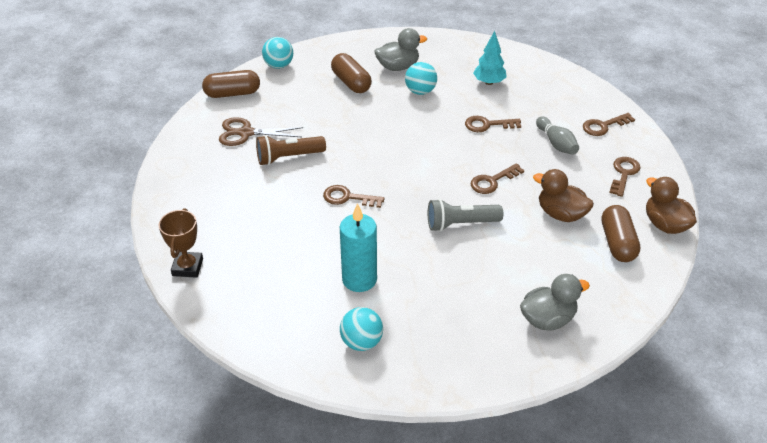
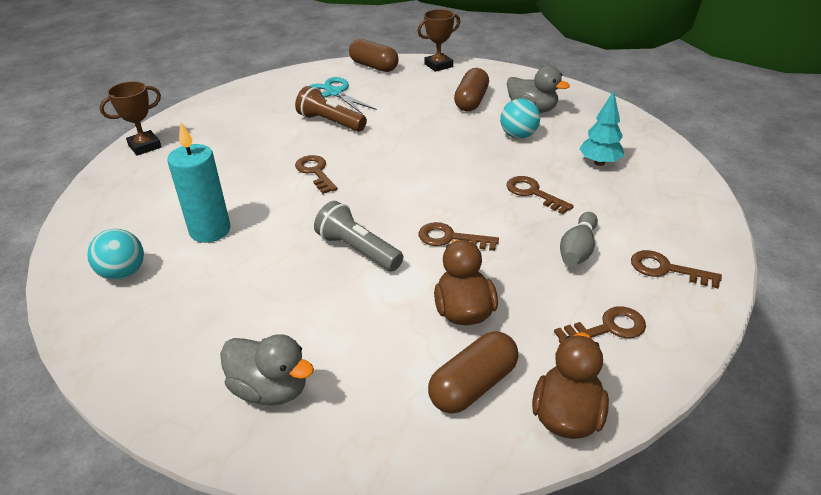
camera: 50 degrees right, 5 degrees down
brown scissors [219,117,303,146] -> turquoise scissors [309,77,377,115]
turquoise ball [262,37,293,69] -> brown trophy [417,9,460,72]

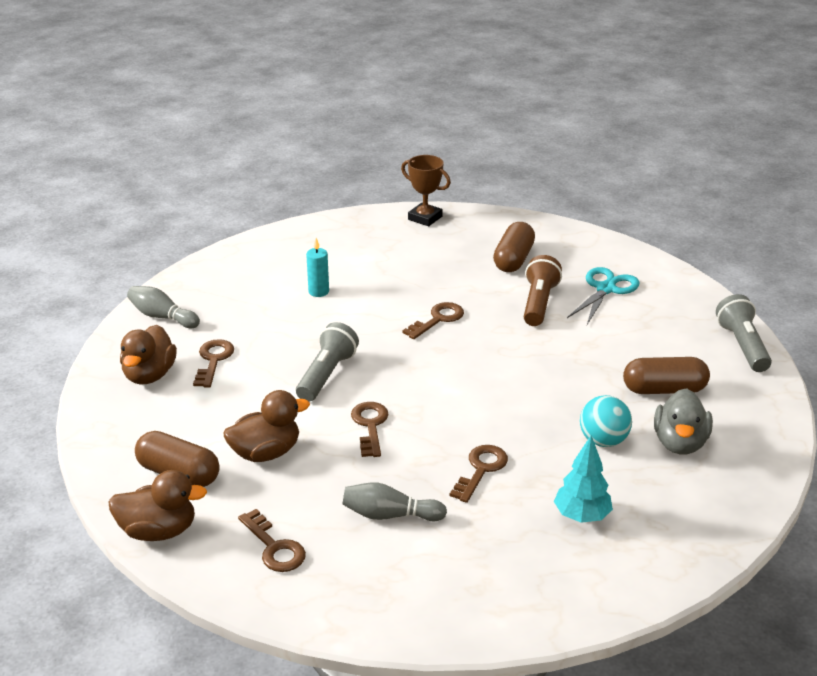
camera: 70 degrees right, 5 degrees down
turquoise ball [87,229,144,280] -> none
turquoise candle [167,122,231,243] -> turquoise candle [306,238,329,297], size x0.56
grey duck [220,334,314,406] -> brown duck [120,325,177,385]
brown capsule [349,39,399,72] -> brown capsule moved to [493,222,535,272]
brown trophy [417,9,460,72] -> grey flashlight [716,294,772,372]
brown key [631,250,722,288] -> brown key moved to [193,339,234,387]
none -> grey bowling pin [127,286,200,328]

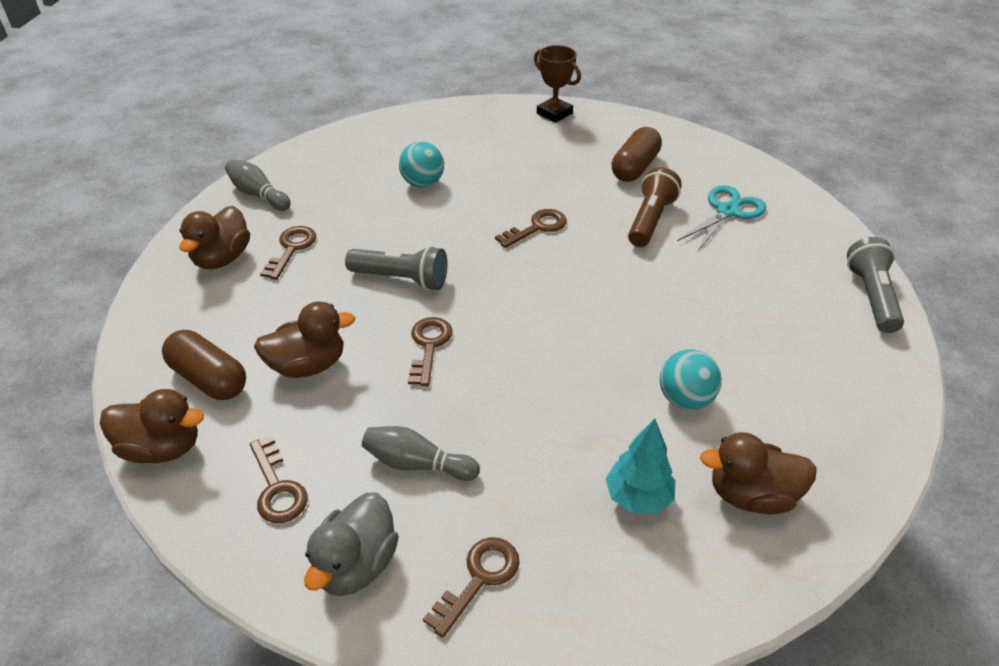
camera: 10 degrees right, 10 degrees up
grey flashlight [296,322,359,402] -> grey flashlight turned 75 degrees clockwise [345,246,448,291]
turquoise candle [306,238,329,297] -> turquoise ball [399,141,444,188]
brown key [450,445,508,503] -> brown key moved to [423,537,520,638]
brown capsule [623,357,710,394] -> none
grey duck [654,388,713,454] -> grey duck moved to [304,492,399,596]
none -> brown duck [700,432,817,514]

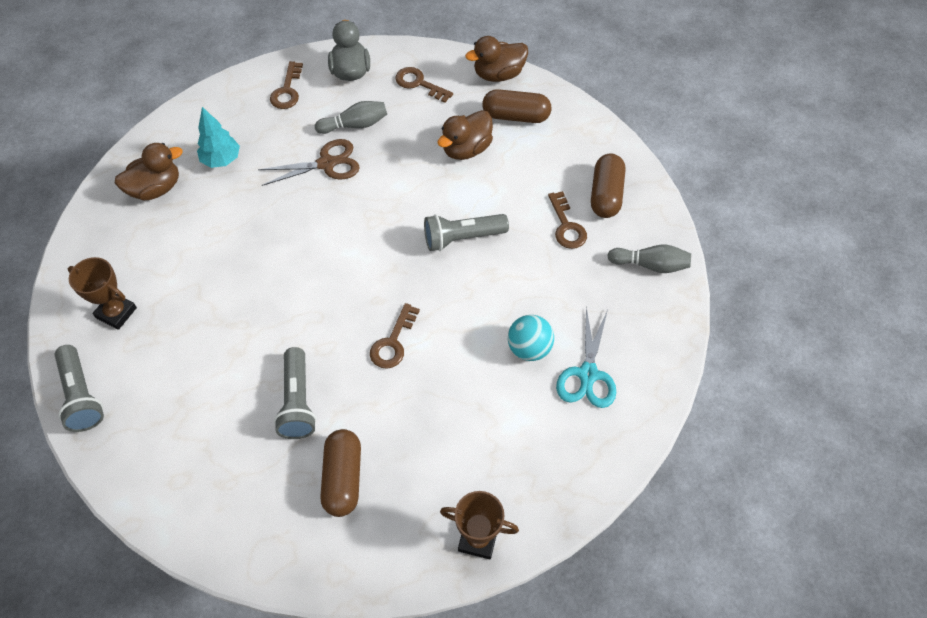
camera: 150 degrees right, 15 degrees up
brown duck [179,206,250,269] -> brown capsule [591,154,625,218]
brown key [408,317,453,386] -> none
brown flashlight [628,167,682,247] -> grey flashlight [274,347,317,439]
turquoise ball [660,349,722,410] -> none
turquoise scissors [677,185,766,252] -> turquoise scissors moved to [556,306,616,408]
none -> brown trophy [68,257,137,330]
none -> brown scissors [258,139,360,186]

